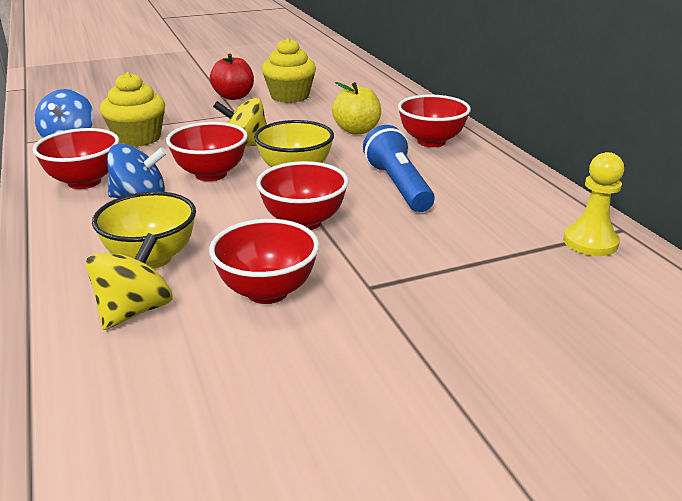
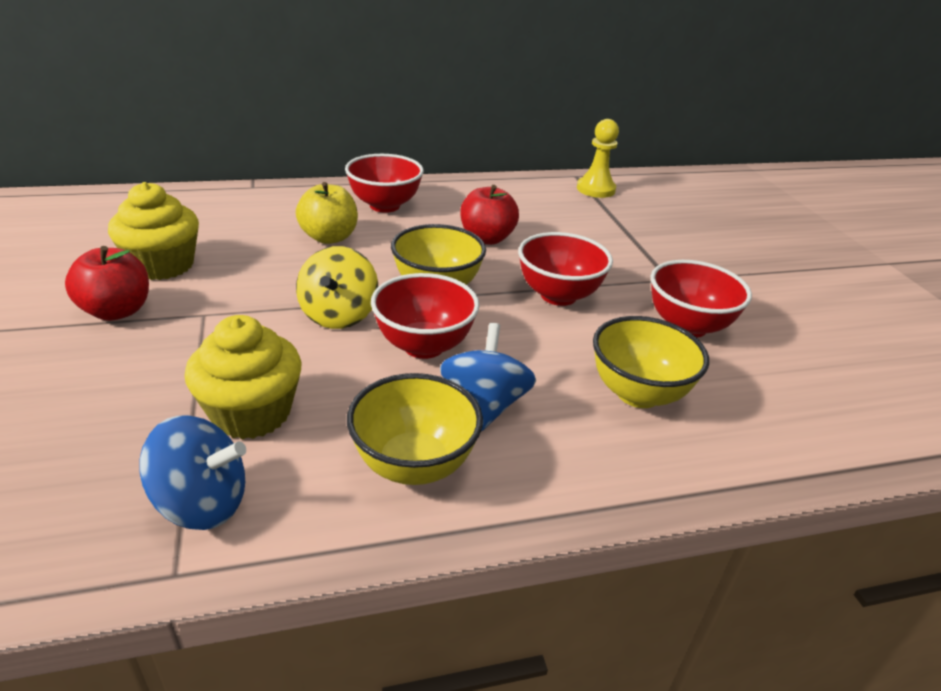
camera: 85 degrees left, 5 degrees up
red bowl [33,128,119,189] -> yellow bowl [347,373,483,485]
yellow spinning top [86,233,172,330] -> none
blue flashlight [363,125,435,212] -> red apple [460,185,519,245]

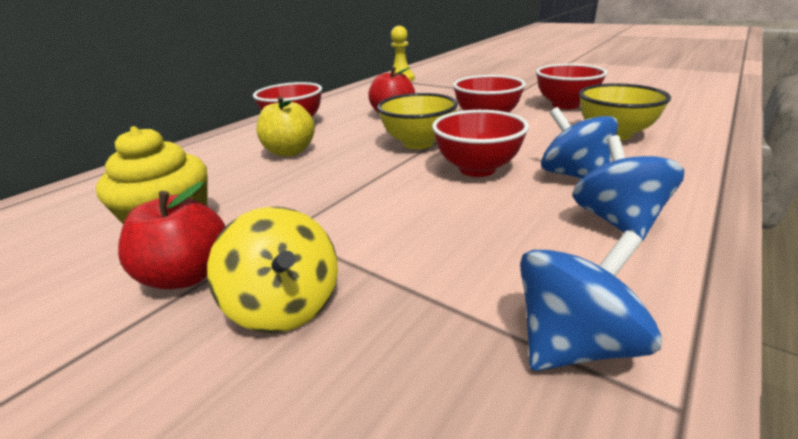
camera: 35 degrees left, 5 degrees down
yellow cupcake [185,315,301,440] -> none
yellow spinning top [296,246,378,329] -> yellow spinning top moved to [207,207,338,333]
yellow bowl [347,373,483,485] -> blue spinning top [573,135,684,240]

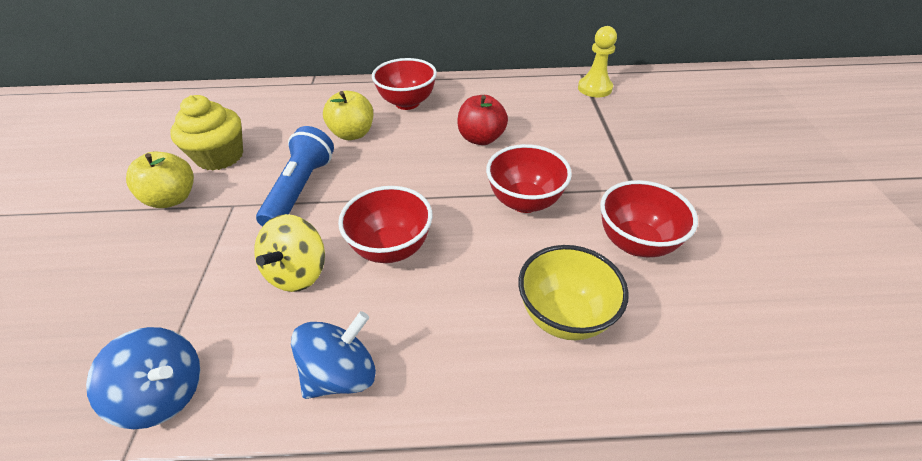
camera: 50 degrees right, 15 degrees up
red apple [118,182,226,289] -> yellow apple [126,152,194,208]
yellow spinning top [207,207,338,333] -> yellow spinning top moved to [254,214,325,292]
yellow bowl [377,93,458,149] -> none
blue spinning top [541,107,618,179] -> none
none -> blue flashlight [256,126,334,227]

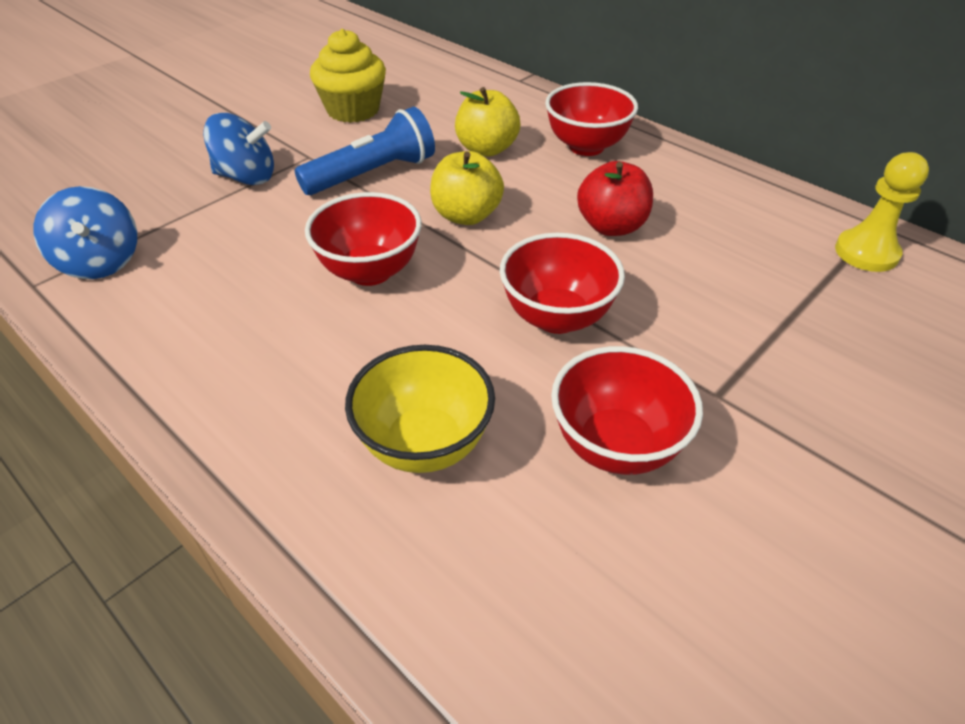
camera: 45 degrees right, 0 degrees up
yellow apple [126,152,194,208] -> yellow apple moved to [430,151,504,225]
yellow spinning top [254,214,325,292] -> none
blue spinning top [291,311,376,399] -> blue spinning top moved to [203,113,274,185]

